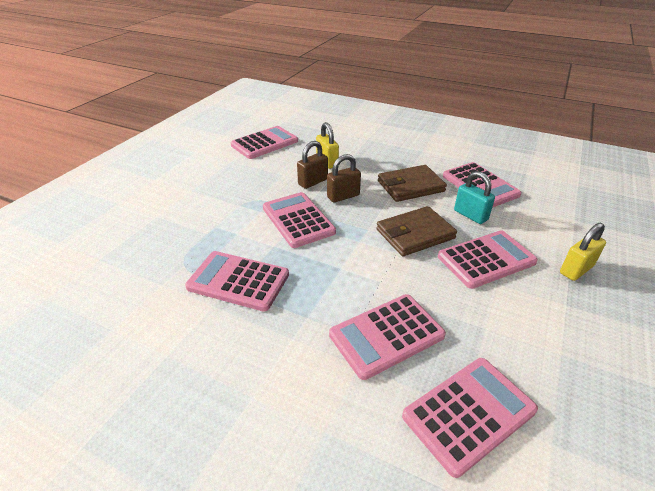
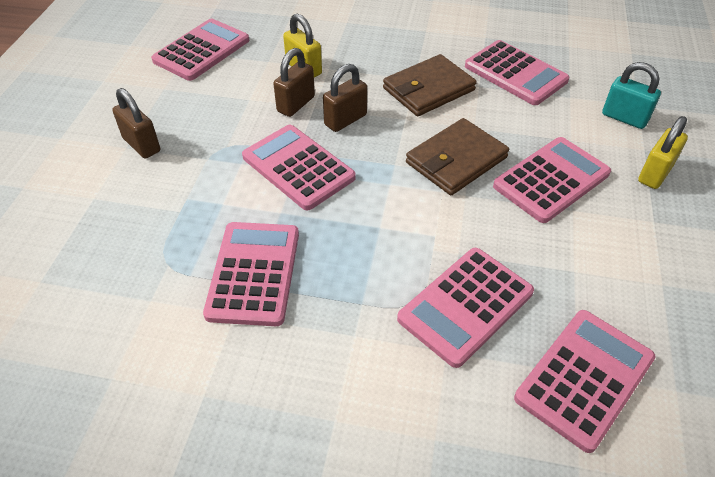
camera: 15 degrees left, 10 degrees up
pink calculator [185,251,289,311] -> pink calculator turned 90 degrees clockwise [203,222,299,326]
turquoise padlock [454,171,495,224] -> turquoise padlock moved to [602,62,661,129]
none -> brown padlock [112,88,160,159]

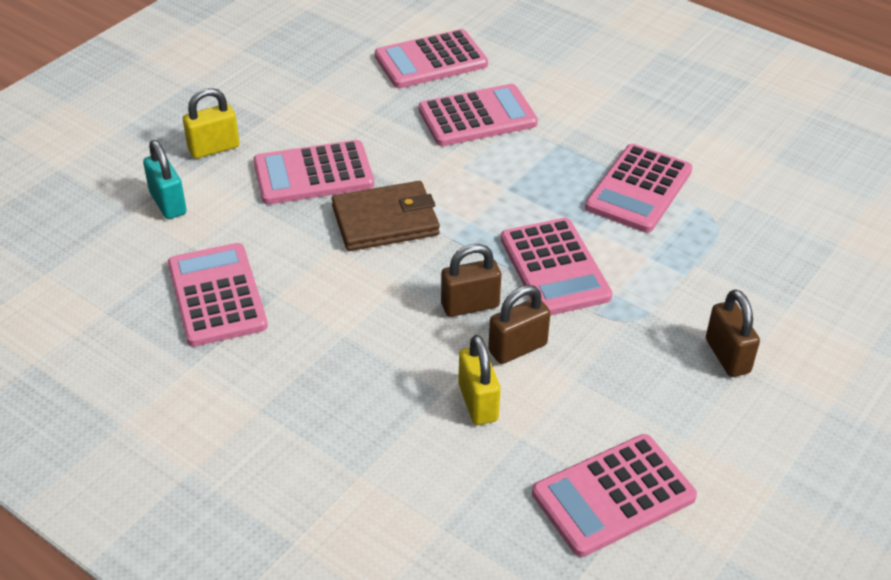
camera: 155 degrees left, 5 degrees down
brown wallet [383,54,477,116] -> none

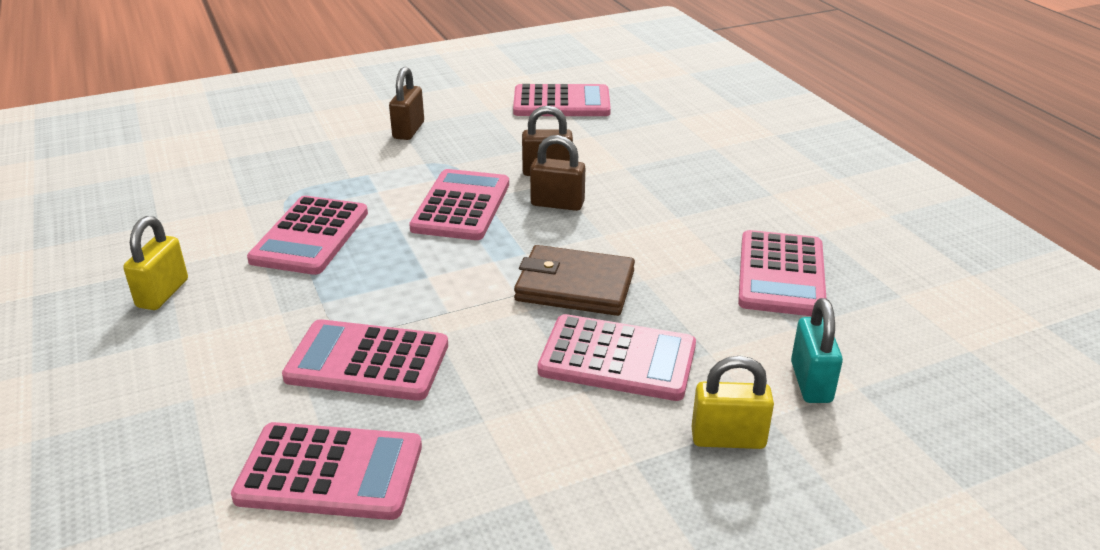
camera: 150 degrees left, 10 degrees down
yellow padlock [458,335,501,425] -> yellow padlock moved to [123,216,188,310]
pink calculator [585,144,693,233] -> pink calculator turned 135 degrees clockwise [247,196,368,275]

